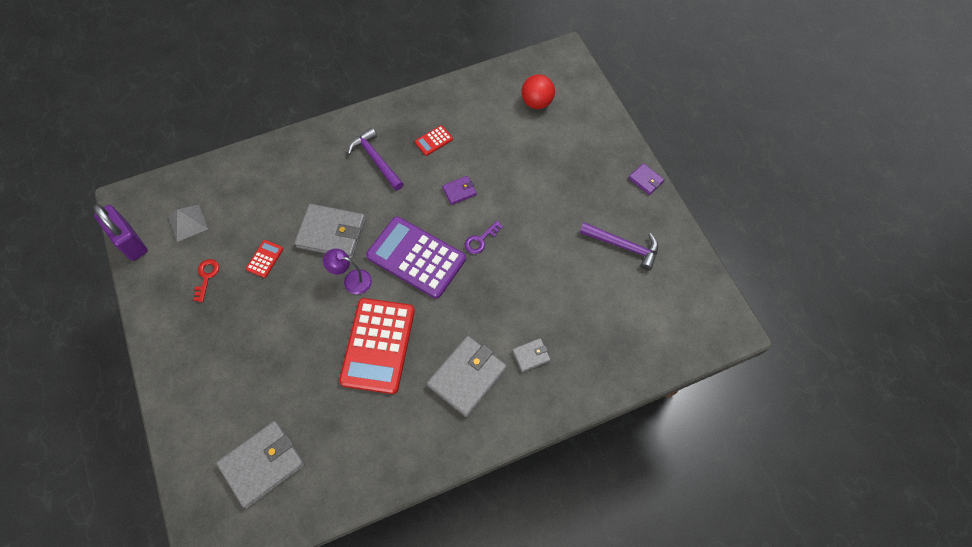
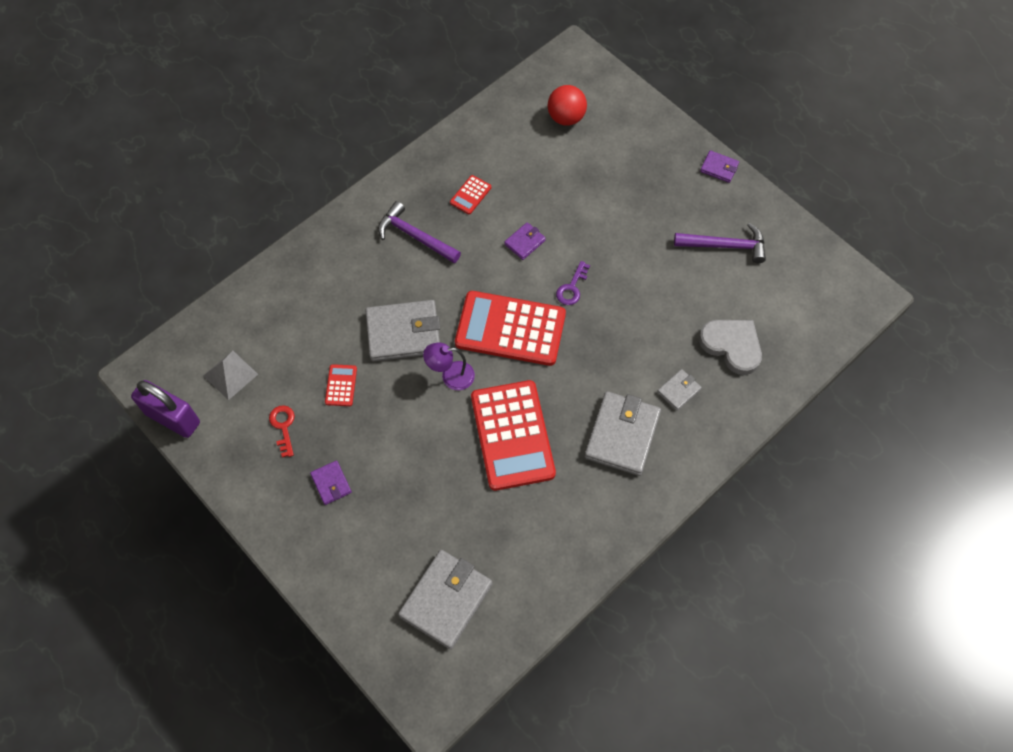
camera: 20 degrees left, 0 degrees up
purple calculator [366,216,466,299] -> red calculator [455,291,566,366]
none -> purple wallet [310,460,352,505]
none -> grey heart [699,320,762,375]

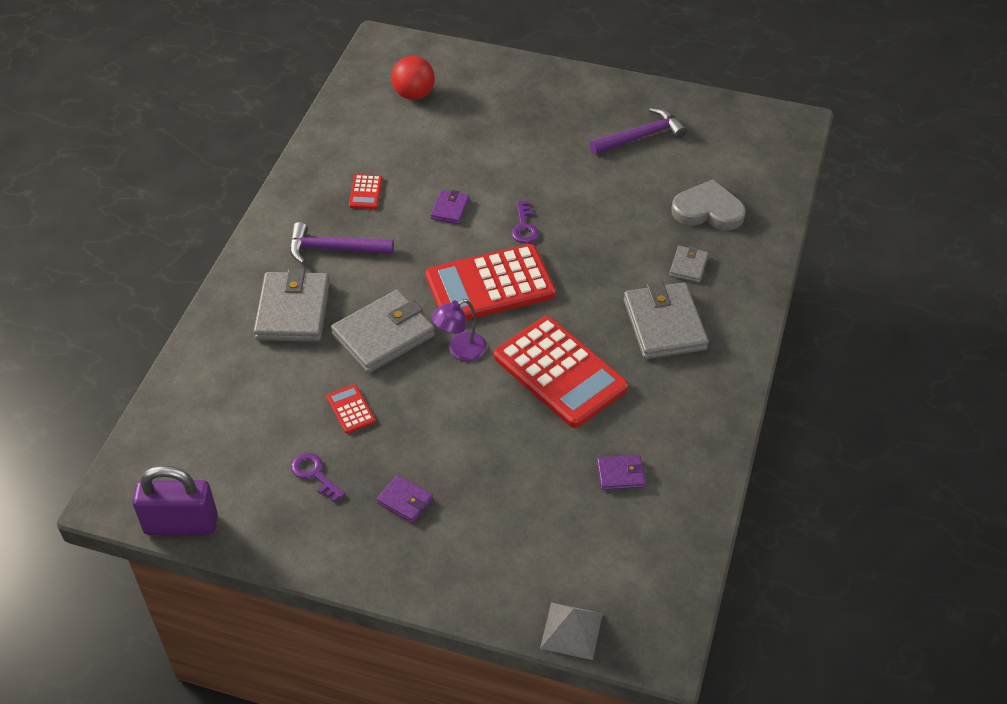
camera: 30 degrees left, 15 degrees down
grey pyramid [203,351,258,400] -> grey pyramid moved to [540,602,603,660]
red key [269,405,295,458] -> purple key [291,453,345,502]
grey wallet [398,550,492,649] -> grey wallet moved to [254,268,330,342]
purple wallet [700,150,739,183] -> purple wallet moved to [597,455,645,490]

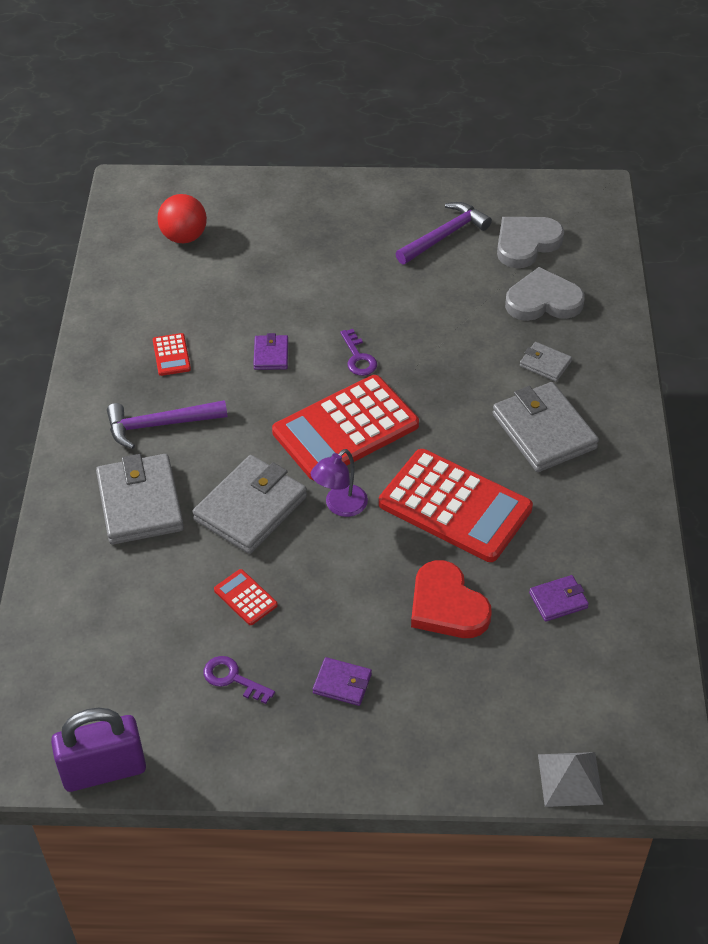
camera: 15 degrees left, 0 degrees up
grey wallet [669,246,708,283] -> grey wallet turned 60 degrees counterclockwise [520,342,572,382]
none -> red heart [411,560,492,638]
none -> grey heart [497,217,564,268]

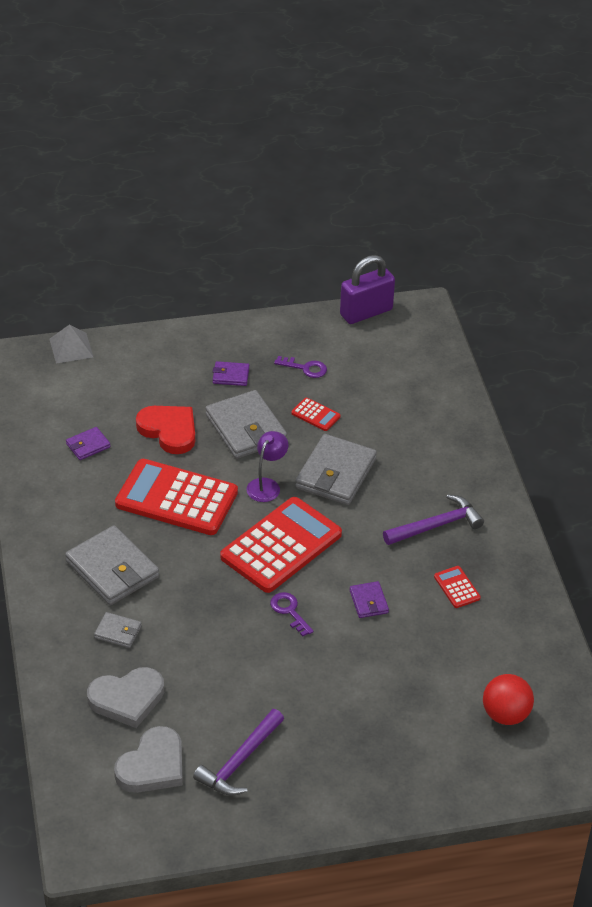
camera: 165 degrees right, 5 degrees down
grey wallet [96,454,184,545] -> grey wallet moved to [205,390,287,459]

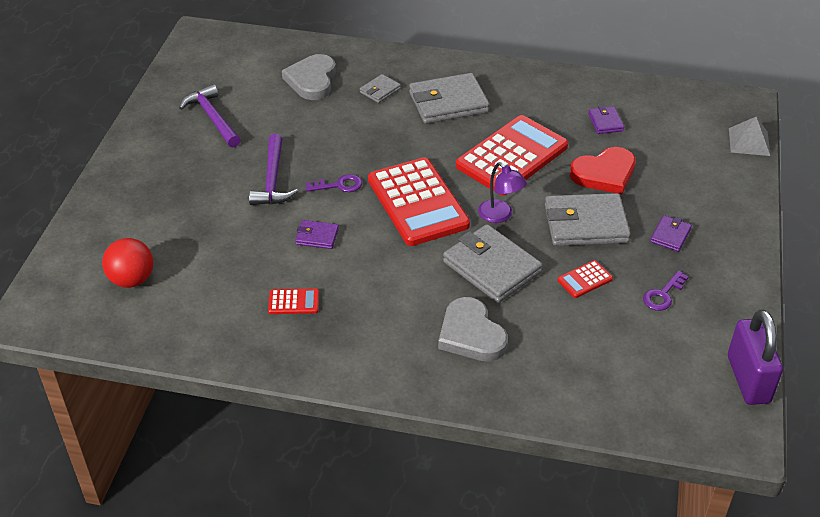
camera: 115 degrees right, 0 degrees up
grey heart [114,726,183,793] -> grey heart moved to [438,297,508,362]
purple hammer [383,494,484,545] -> purple hammer moved to [249,134,298,205]

